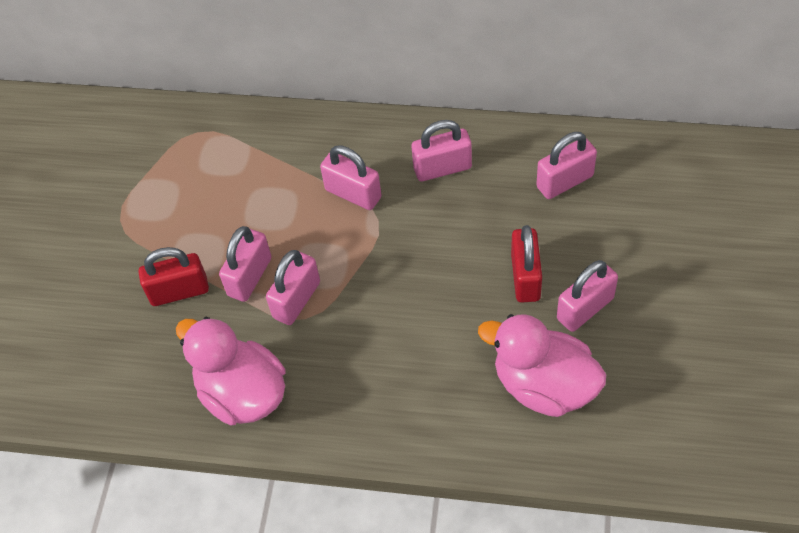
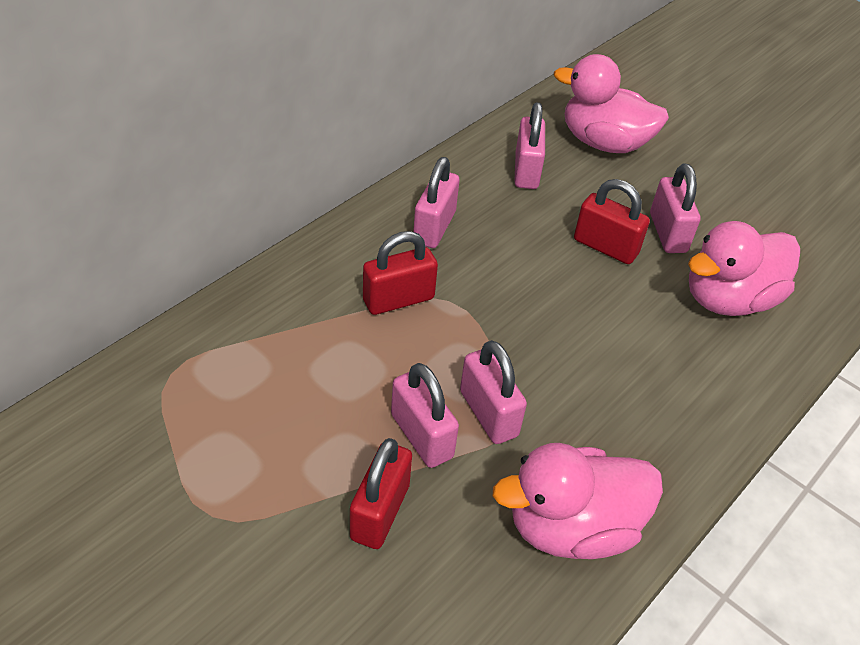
camera: 65 degrees left, 10 degrees down
pink padlock [320,145,381,210] -> red padlock [363,231,438,315]
none -> pink duck [554,54,669,153]

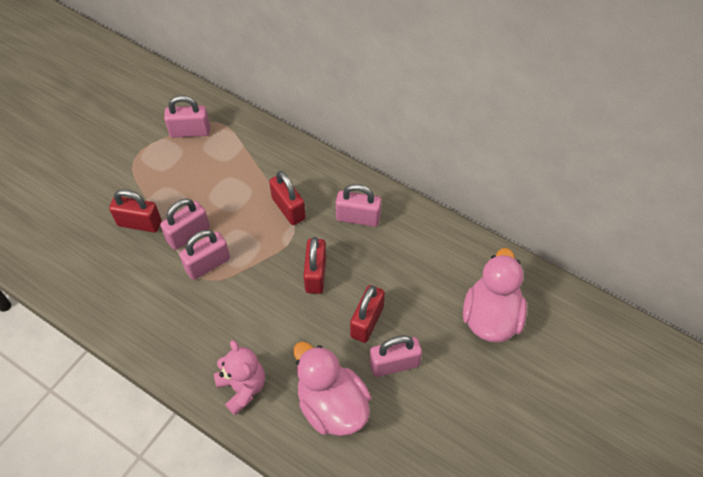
camera: 85 degrees right, 10 degrees up
pink duck [493,443,663,559] -> none
pink padlock [514,103,545,189] -> pink padlock moved to [164,95,210,138]
none -> pink teddy bear [214,340,265,415]
none -> red padlock [303,237,326,294]

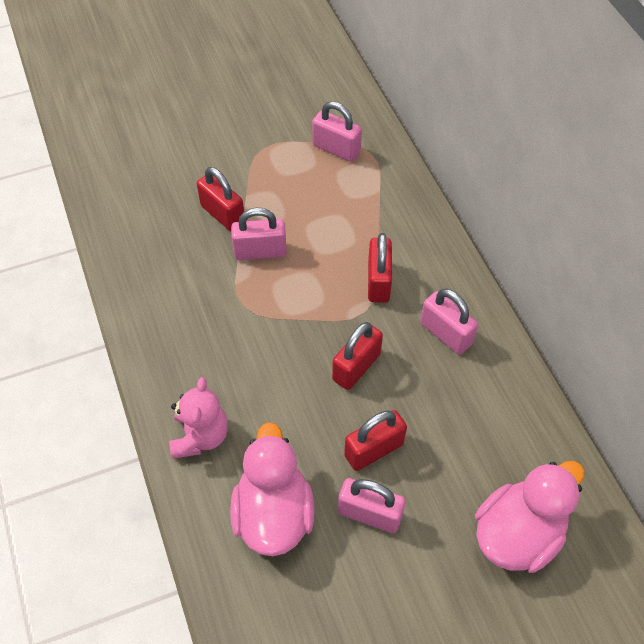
camera: 35 degrees right, 0 degrees up
pink padlock [179,230,230,280] -> none

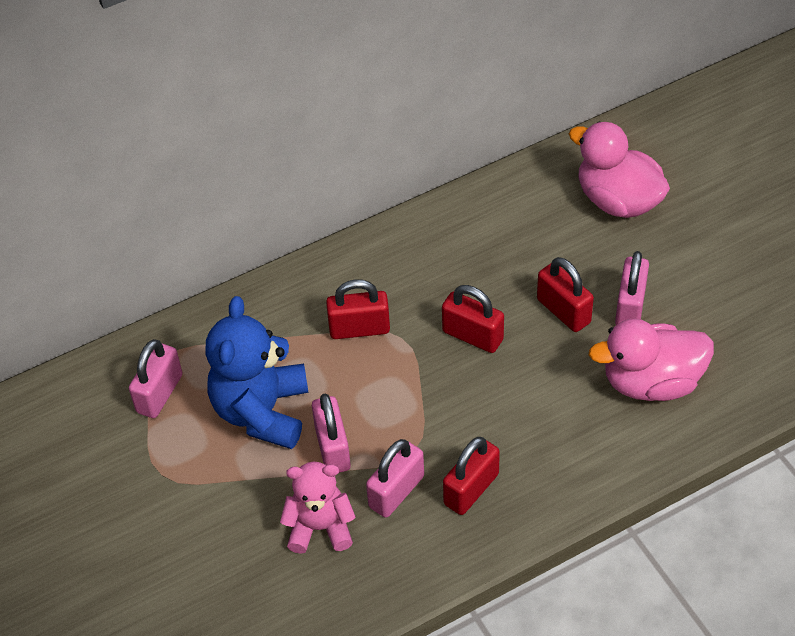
camera: 95 degrees left, 5 degrees down
pink teddy bear [169,377,228,459] -> pink teddy bear moved to [280,462,356,554]
red padlock [197,167,244,231] -> red padlock moved to [443,437,500,515]
pink padlock [420,289,478,354] -> pink padlock moved to [366,439,424,518]
none -> blue teddy bear [205,296,309,449]

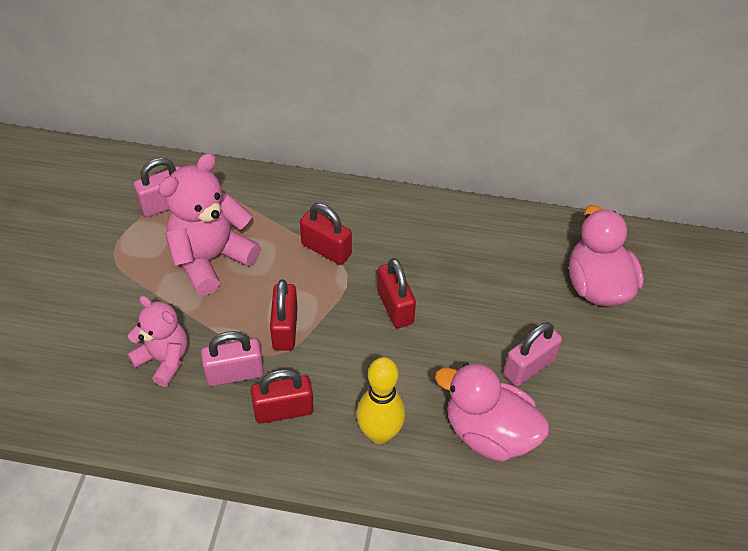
camera: 35 degrees right, 0 degrees up
blue teddy bear [205,296,309,449] -> pink teddy bear [158,153,261,295]
pink padlock [312,393,351,473] -> none
red padlock [537,257,594,332] -> red padlock moved to [270,280,298,351]
none -> yellow bowling pin [357,357,405,444]

